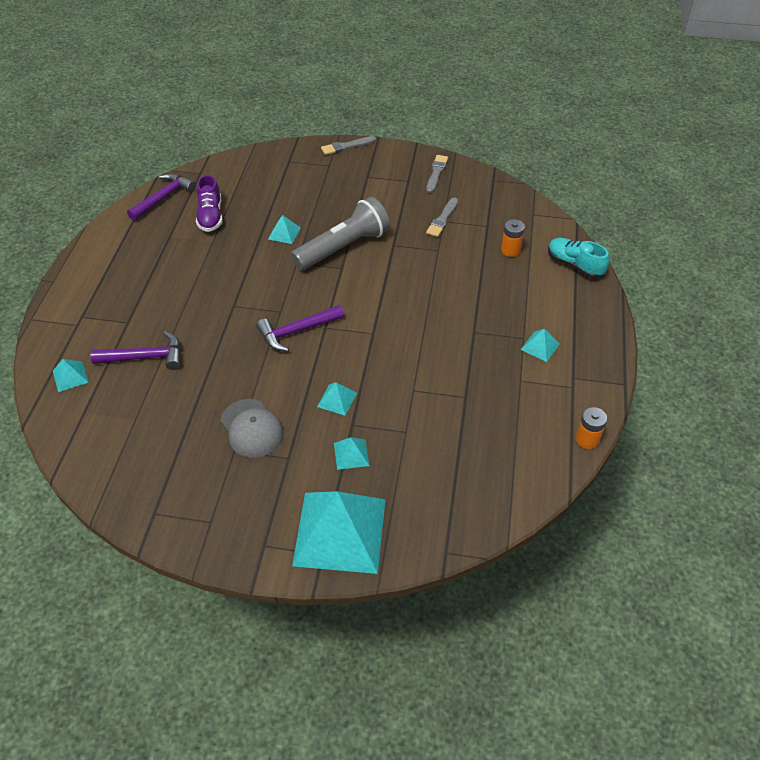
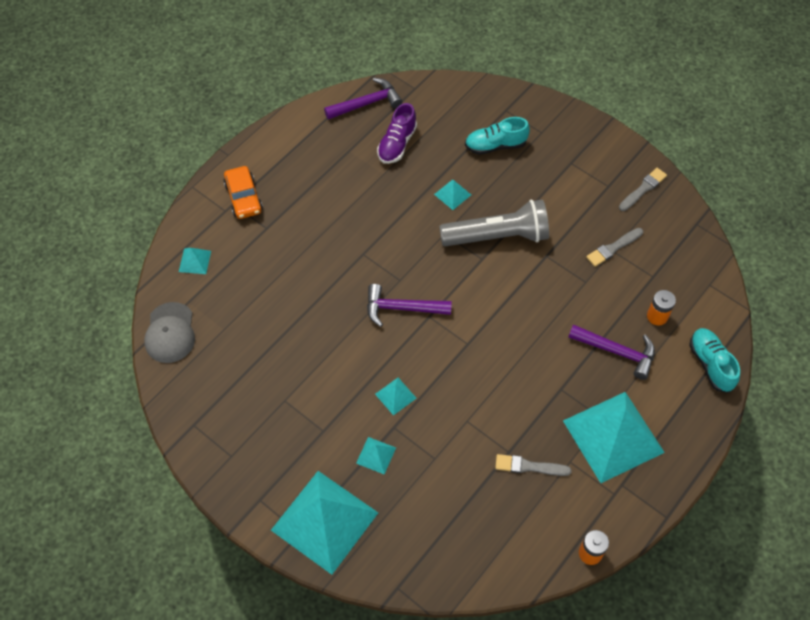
camera: 30 degrees right, 10 degrees up
purple hammer [90,331,181,370] -> purple hammer moved to [568,324,655,380]
grey cap [220,399,284,458] -> grey cap moved to [144,302,195,363]
grey brush [321,136,376,155] -> grey brush moved to [495,454,572,476]
turquoise pyramid [521,329,560,362] -> turquoise pyramid [563,392,665,483], size x2.42
none -> orange car [224,166,263,219]
none -> turquoise shoe [465,117,530,155]

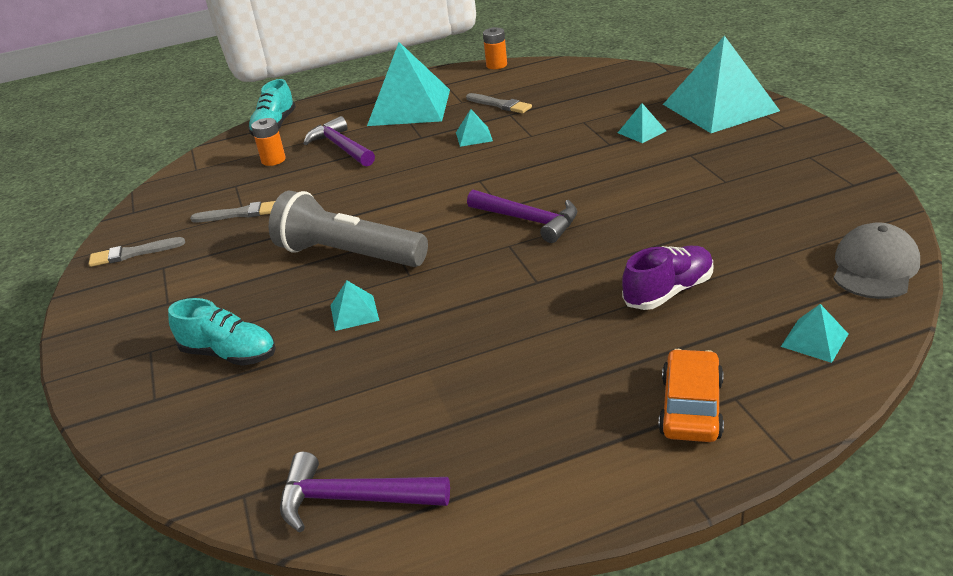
camera: 145 degrees left, 25 degrees down
turquoise pyramid [375,378,417,415] -> turquoise pyramid moved to [456,109,493,147]
purple shoe [377,103,417,164] -> purple shoe moved to [622,246,713,310]

